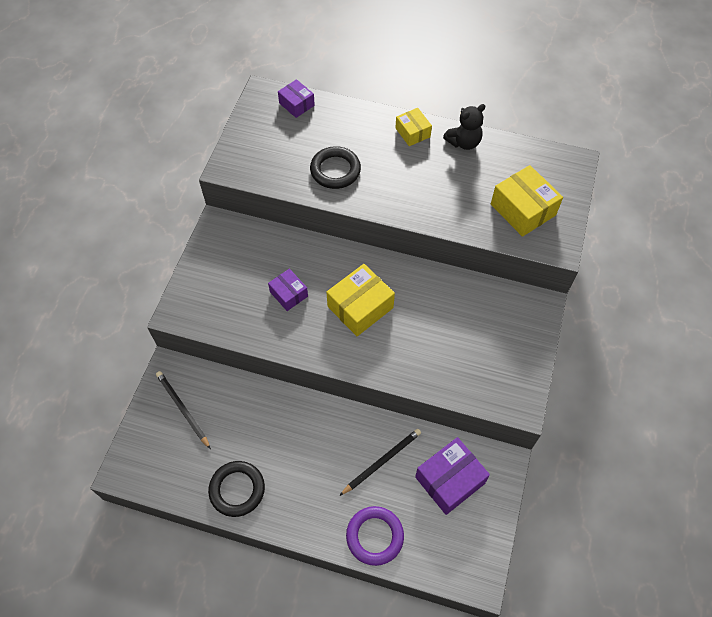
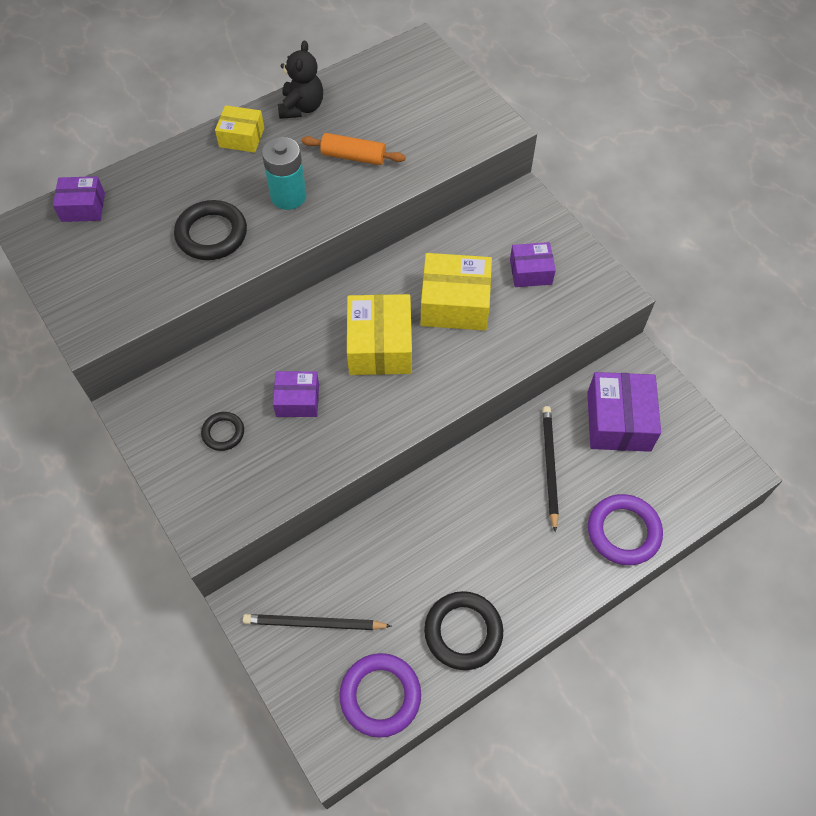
camera: 50 degrees left, 0 degrees up
yellow box [491,165,563,237] -> yellow box moved to [421,253,492,331]
none -> black ring [201,412,244,451]
none -> turquoise battery [262,137,307,210]
none -> orange rolling pin [301,133,406,165]
none -> purple ring [340,653,421,738]
none -> purple box [510,242,556,287]

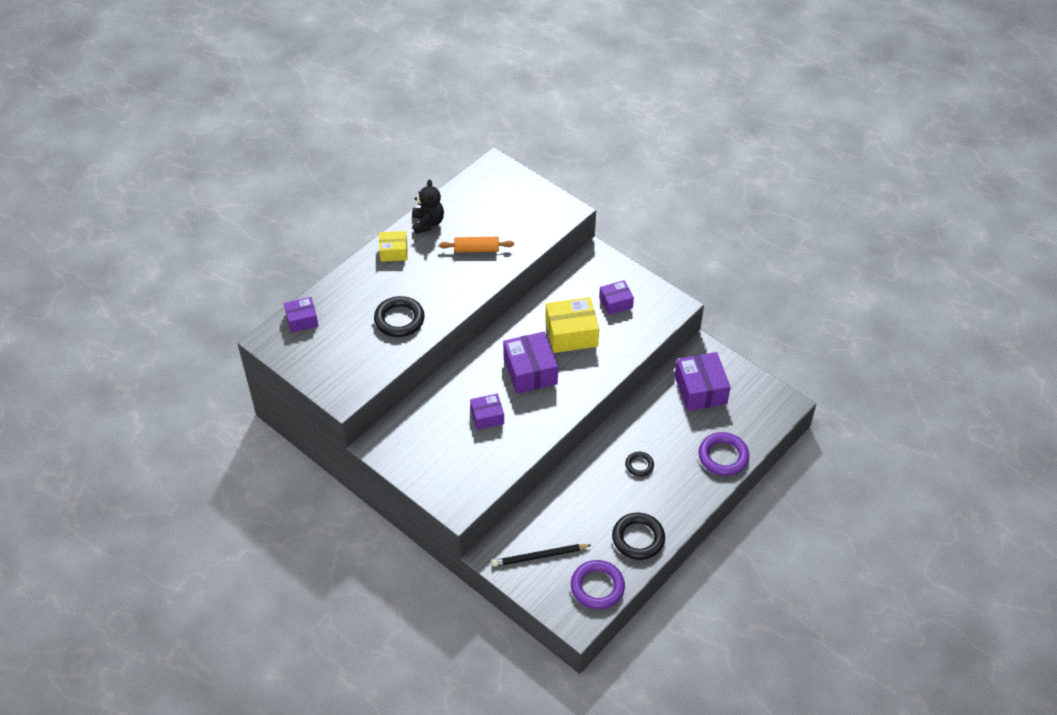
camera: 15 degrees left, 10 degrees down
black ring [201,412,244,451] -> black ring moved to [625,452,654,477]
turquoise battery [262,137,307,210] -> none
yellow box [347,294,412,375] -> purple box [503,332,558,394]
black pencil [542,406,559,532] -> none

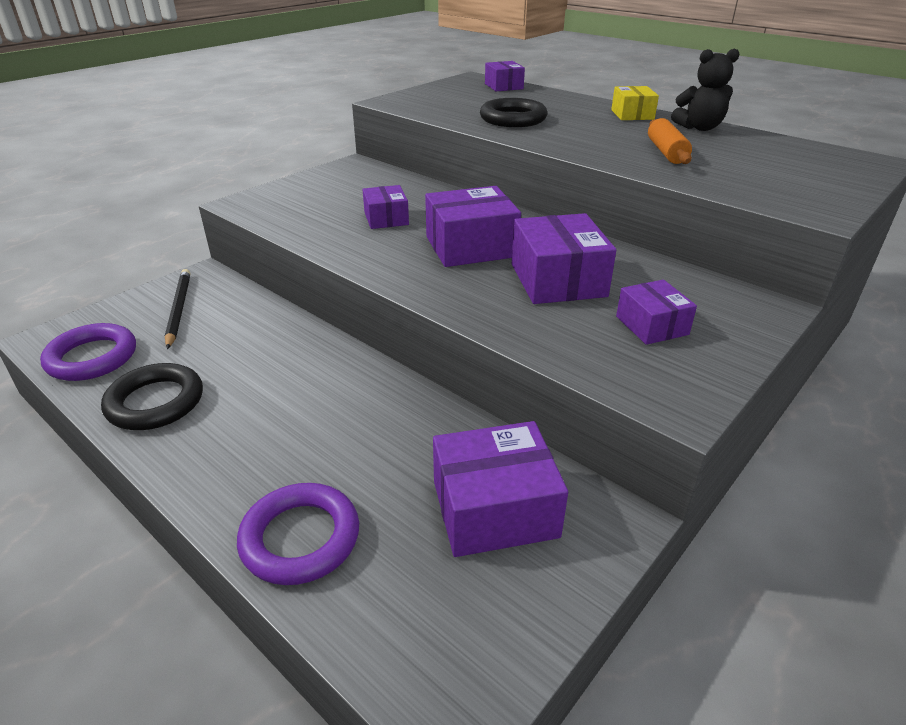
camera: 90 degrees right, 15 degrees down
yellow box [545,297,599,353] -> purple box [512,213,616,304]
black ring [625,452,654,477] -> none

